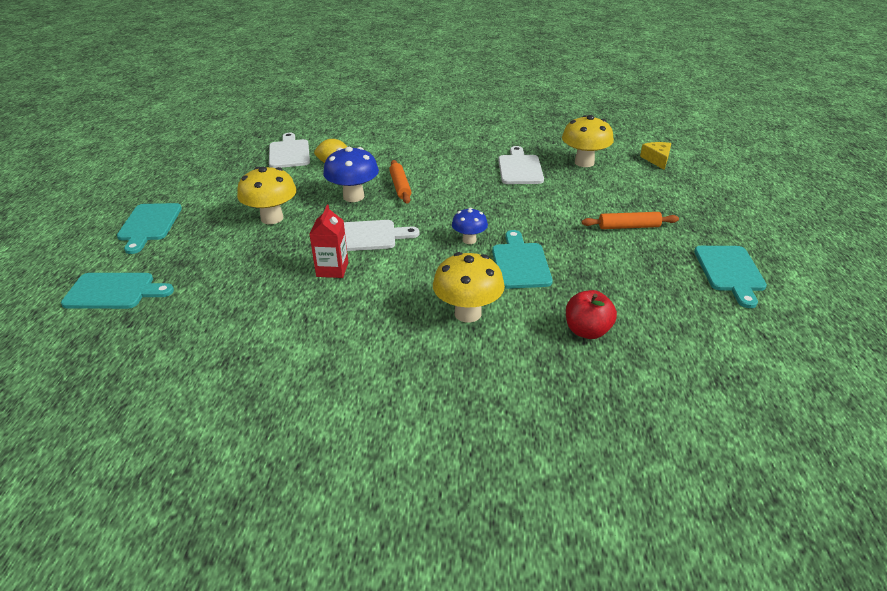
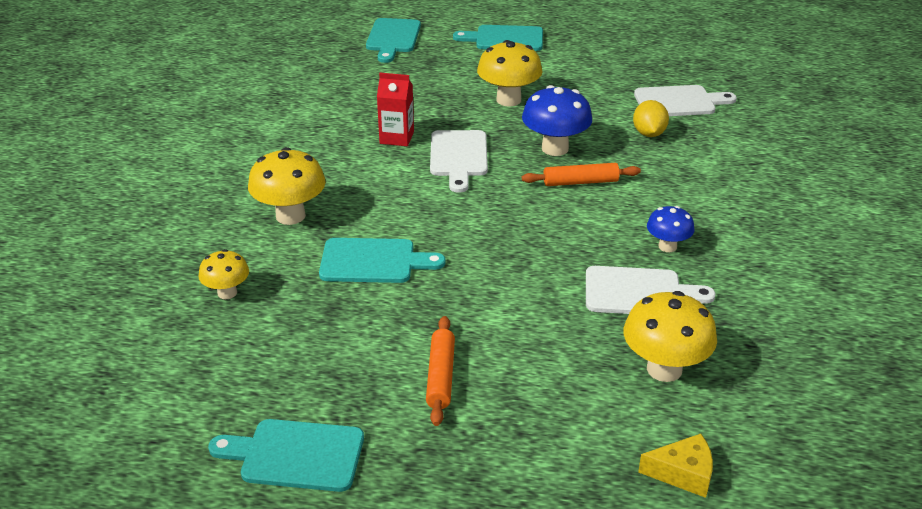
camera: 95 degrees right, 0 degrees up
blue mushroom [452,208,488,244] -> blue mushroom moved to [647,206,695,252]
red apple [566,290,617,339] -> yellow mushroom [198,249,249,299]

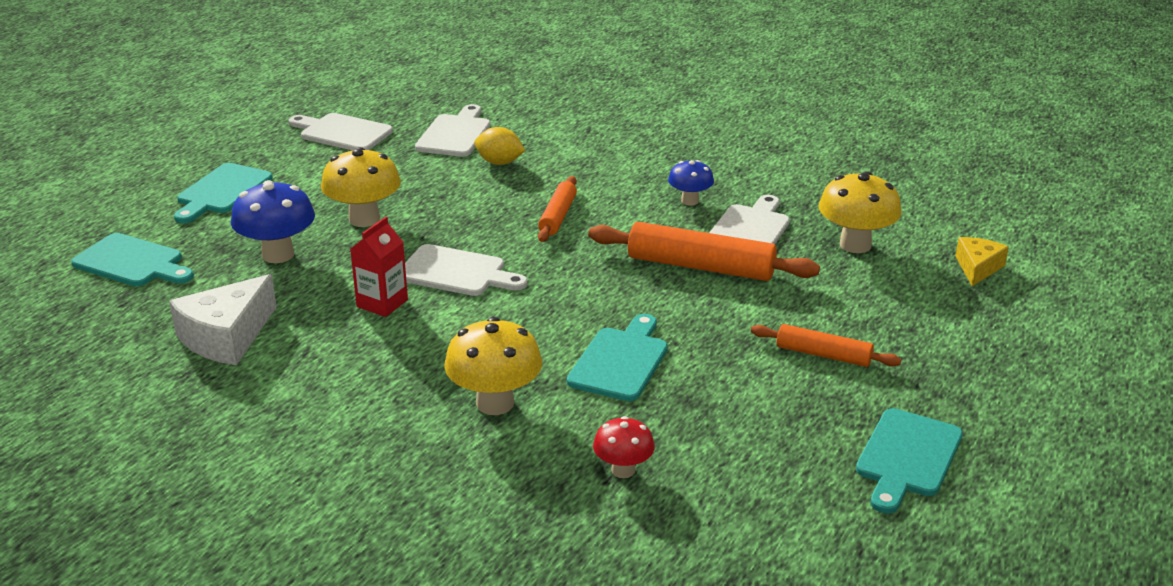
camera: 70 degrees left, 5 degrees down
yellow mushroom [198,249,249,299] -> red mushroom [593,416,655,478]
blue mushroom [522,85,592,156] -> blue mushroom moved to [231,180,315,263]
none -> white cheese [169,274,277,365]
none -> white cutting board [288,113,393,151]
none -> orange rolling pin [588,222,820,281]

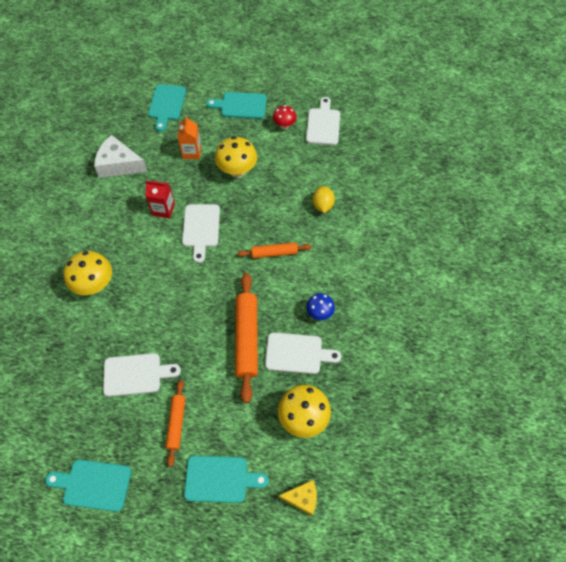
camera: 70 degrees right, 30 degrees up
blue mushroom [231,180,315,263] -> orange carton [178,116,201,159]
white cutting board [415,104,490,157] -> white cutting board moved to [103,353,181,397]
turquoise cutting board [567,314,668,401] -> turquoise cutting board moved to [184,456,269,503]
red mushroom [593,416,655,478] -> red mushroom moved to [273,105,297,129]

